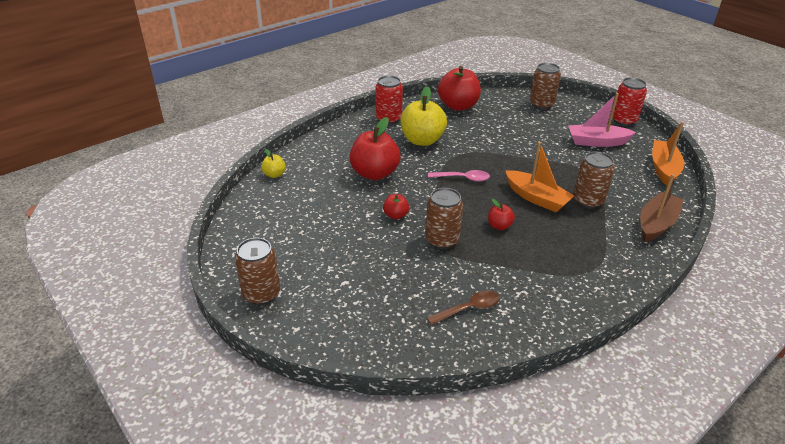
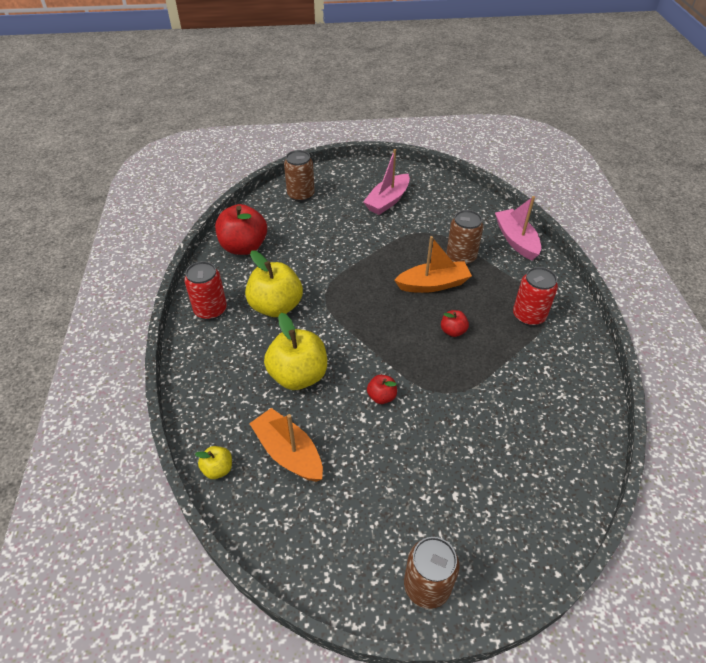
camera: 55 degrees left, 10 degrees up
red apple [349,117,401,180] -> yellow apple [264,313,327,390]
brown can [425,188,463,249] -> none
brown spoon [427,290,500,325] -> none
pink spoon [428,170,490,182] -> none
red can [613,77,647,126] -> red can moved to [513,267,558,326]
brown boat [640,174,684,242] -> pink boat [495,196,541,260]
orange boat [652,122,684,185] -> orange boat moved to [249,408,323,482]

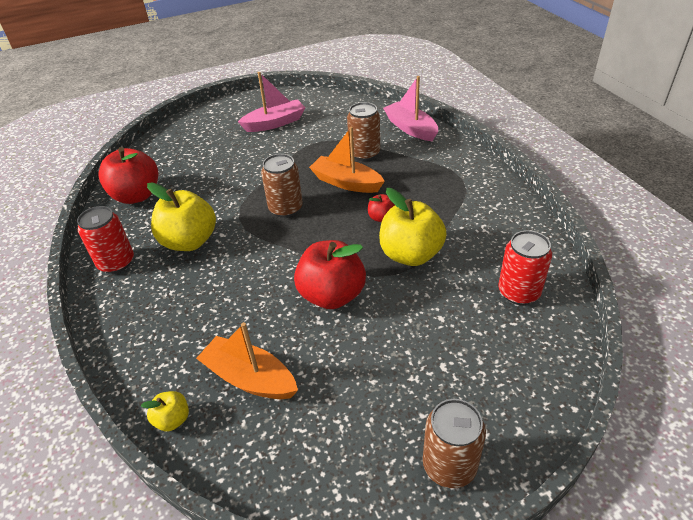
camera: 15 degrees left, 5 degrees down
yellow apple [264,313,327,390] -> yellow apple moved to [379,188,447,266]
brown can [284,150,315,202] -> brown can moved to [261,154,303,218]
pink boat [363,149,410,215] -> pink boat turned 135 degrees counterclockwise [238,72,305,132]
red apple [367,375,397,404] -> red apple [294,240,366,309], size x2.10
orange boat [395,236,472,293] -> orange boat turned 120 degrees counterclockwise [309,127,385,193]
red can [513,267,558,326] -> red can moved to [498,230,552,305]

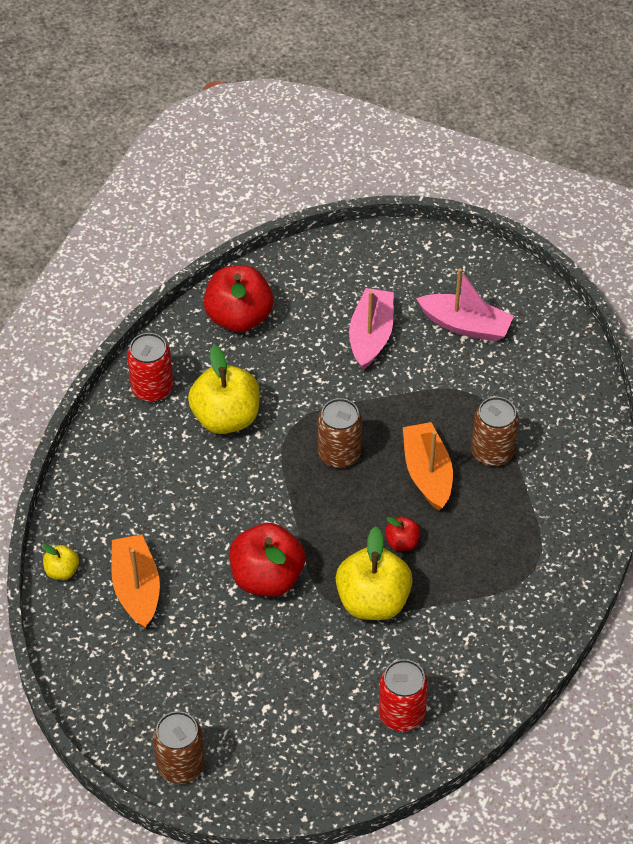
camera: 45 degrees right, 10 degrees up
pink boat [383,76,438,141] -> pink boat moved to [349,288,394,370]

